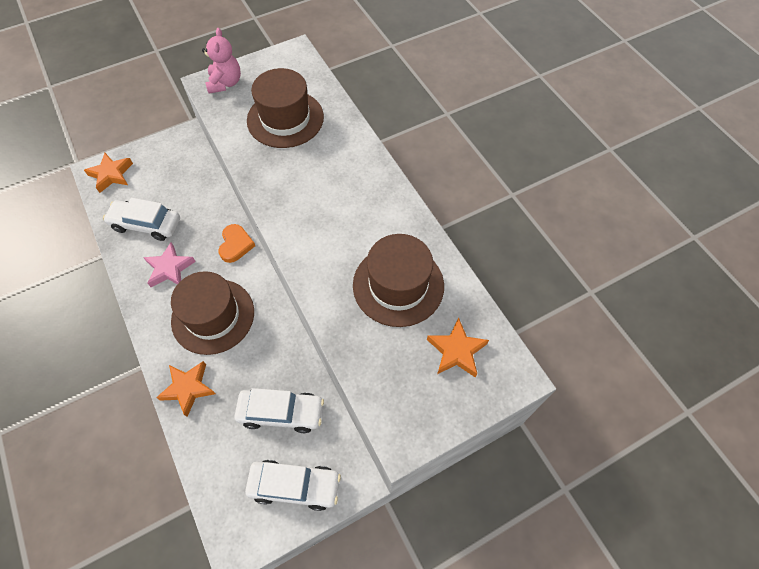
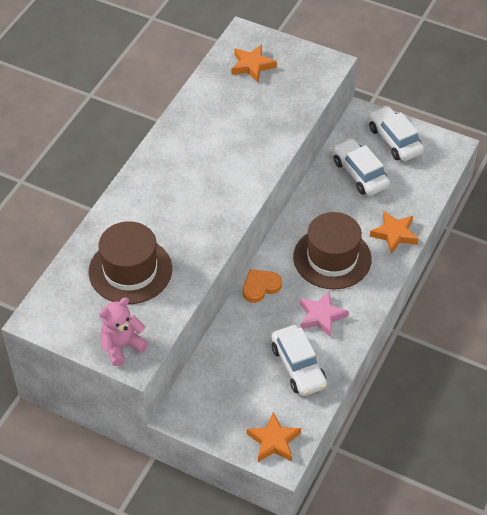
camera: 125 degrees left, 10 degrees down
brown hat [353,234,444,327] -> none

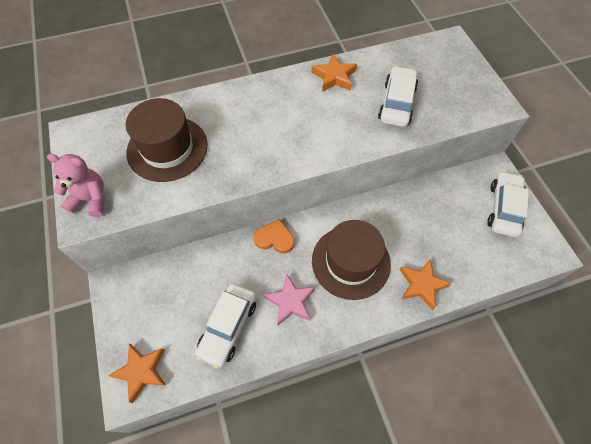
camera: 45 degrees right, 10 degrees up
orange star [232,45,277,82] -> orange star moved to [311,54,357,92]
white car [333,138,390,196] -> white car moved to [378,66,418,127]

